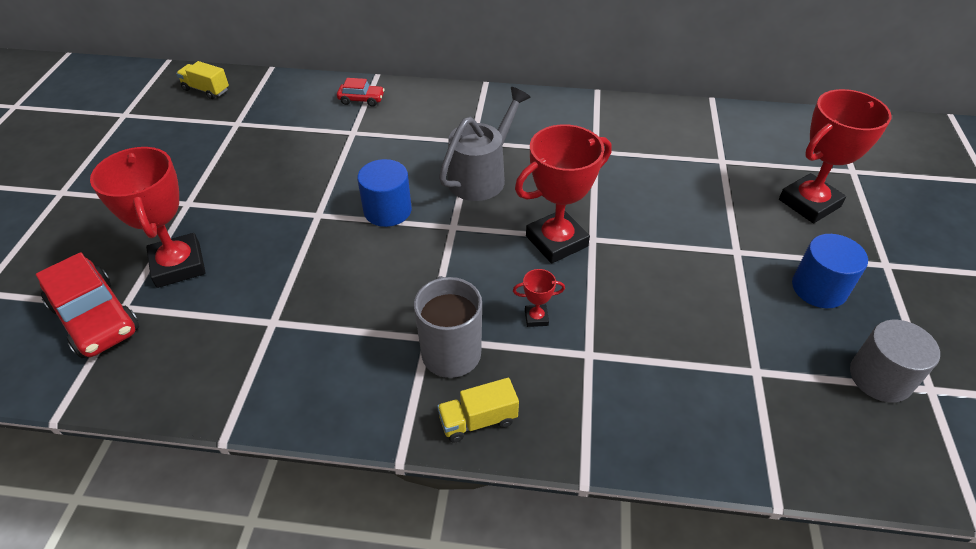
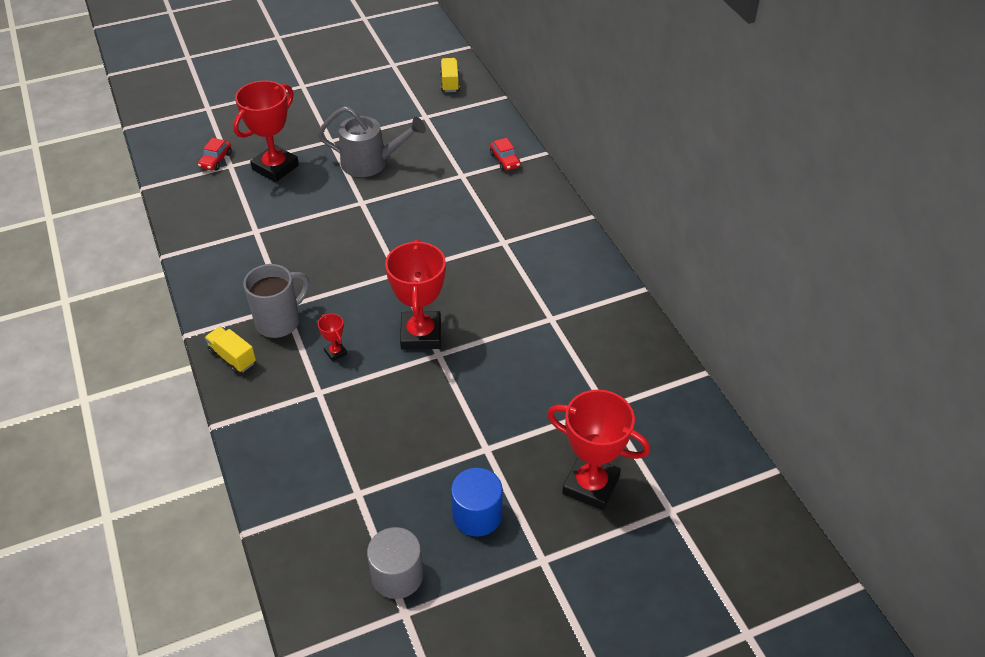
camera: 60 degrees right, 0 degrees up
red car [36,252,139,358] -> red car [198,138,232,171], size x0.51
blue cylinder [357,159,412,227] -> none
grey watering can [439,87,530,201] -> grey watering can moved to [318,106,426,177]
red trophy [515,124,611,264] -> red trophy turned 60 degrees clockwise [385,239,446,350]

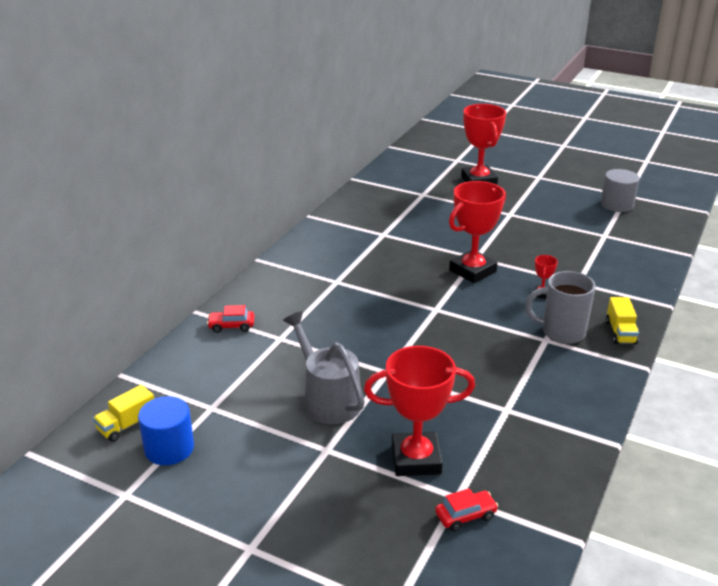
camera: 130 degrees left, 15 degrees down
blue cylinder [451,468,503,537] -> blue cylinder moved to [138,396,194,465]
red car [490,138,521,171] -> red car turned 120 degrees counterclockwise [207,305,254,333]

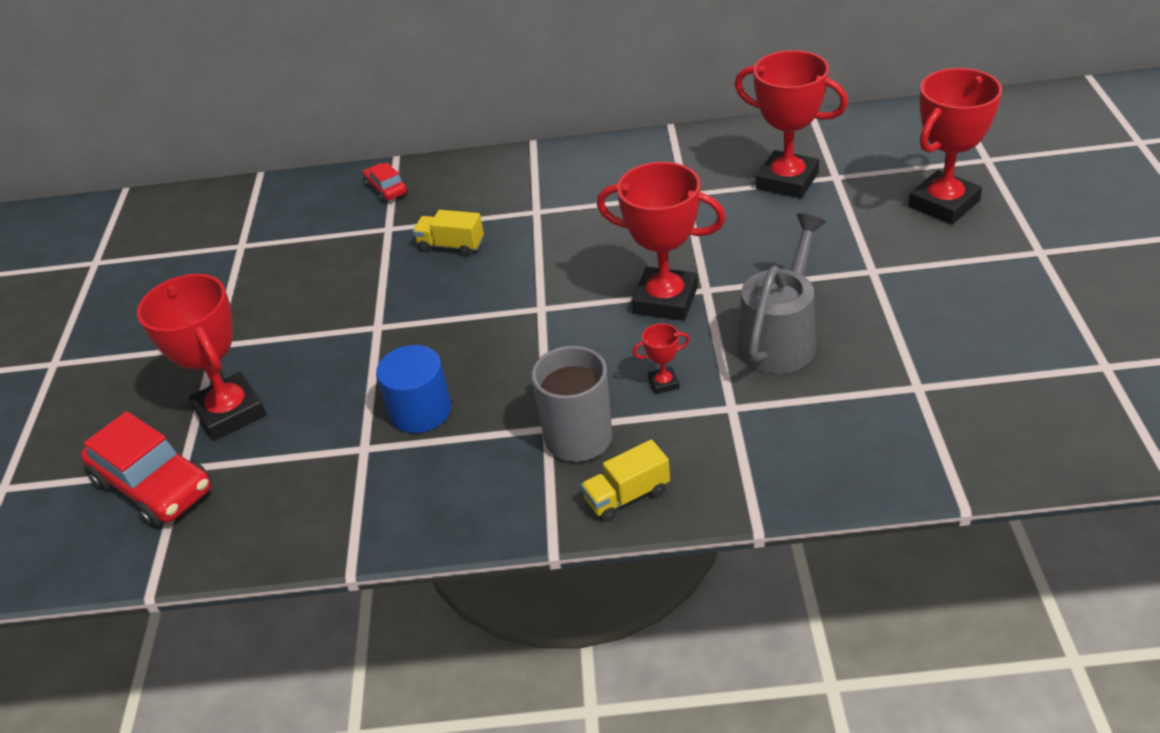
camera: 65 degrees right, 10 degrees up
yellow truck [93,385,154,442] -> yellow truck moved to [413,210,484,256]
blue cylinder [138,396,194,465] -> blue cylinder moved to [376,345,452,433]
grey watering can [283,311,365,424] -> grey watering can moved to [737,214,826,374]
red car [435,488,498,531] -> red car [81,411,212,528], size x1.95
grey cylinder [601,169,640,212] -> none
none -> red trophy [735,50,848,199]

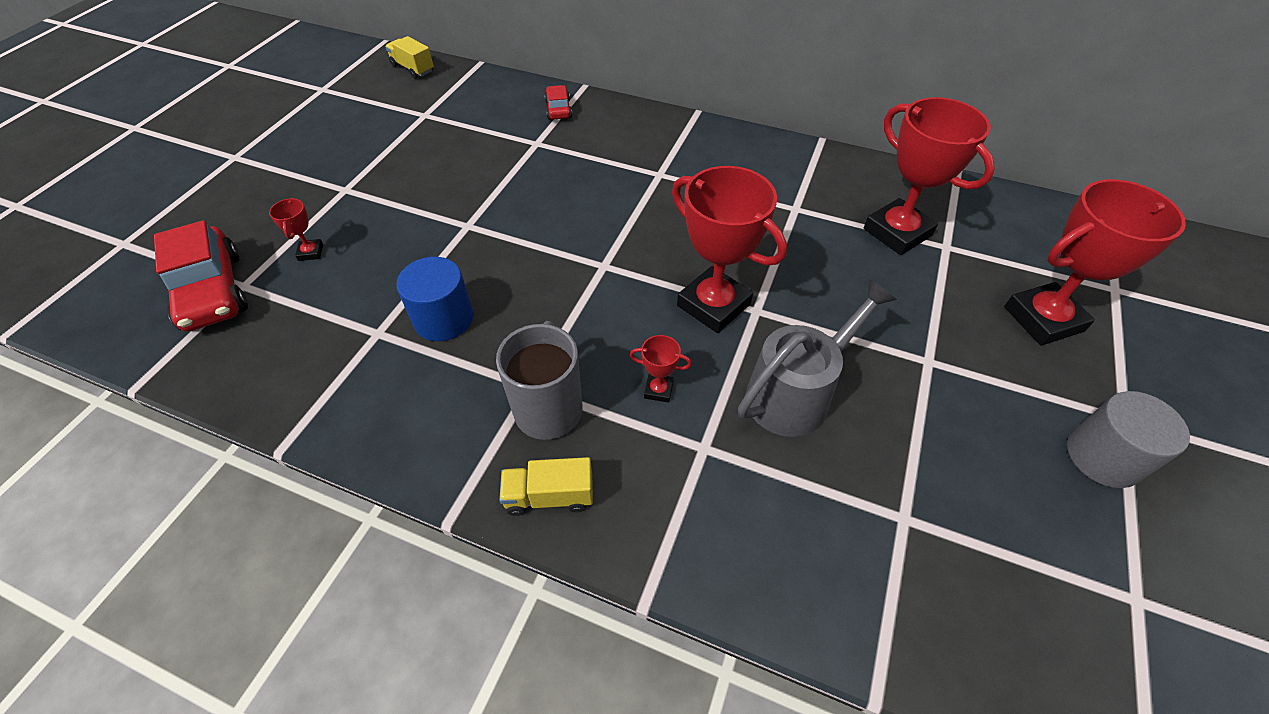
camera: 20 degrees right, 10 degrees up
red trophy [137,274,266,441] -> red trophy [269,198,323,261], size x0.43
yellow truck [413,210,484,256] -> yellow truck moved to [385,36,434,79]
none -> grey cylinder [1067,391,1190,488]

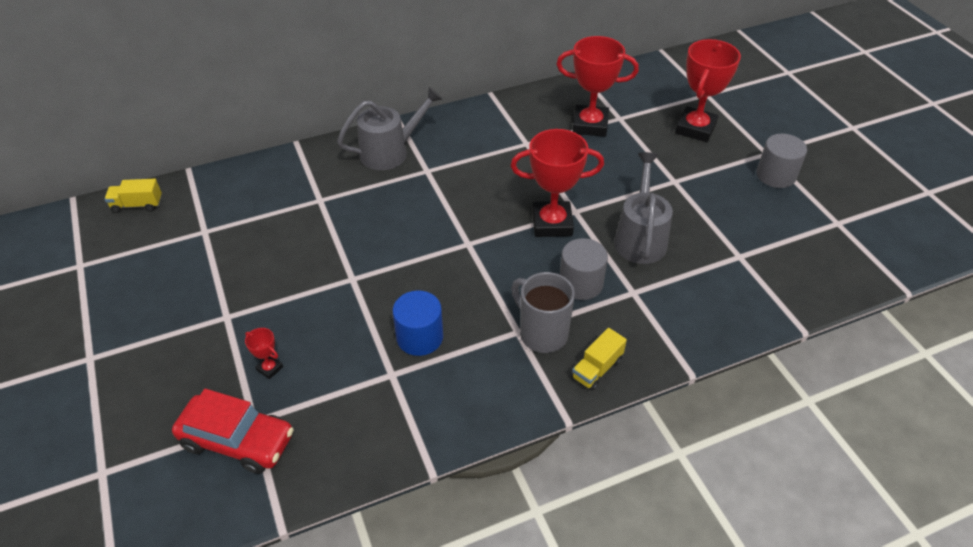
camera: 45 degrees left, 5 degrees down
red car [545,85,572,120] -> none
red trophy [630,335,692,403] -> grey cylinder [560,238,608,300]
none -> grey watering can [337,87,443,170]

